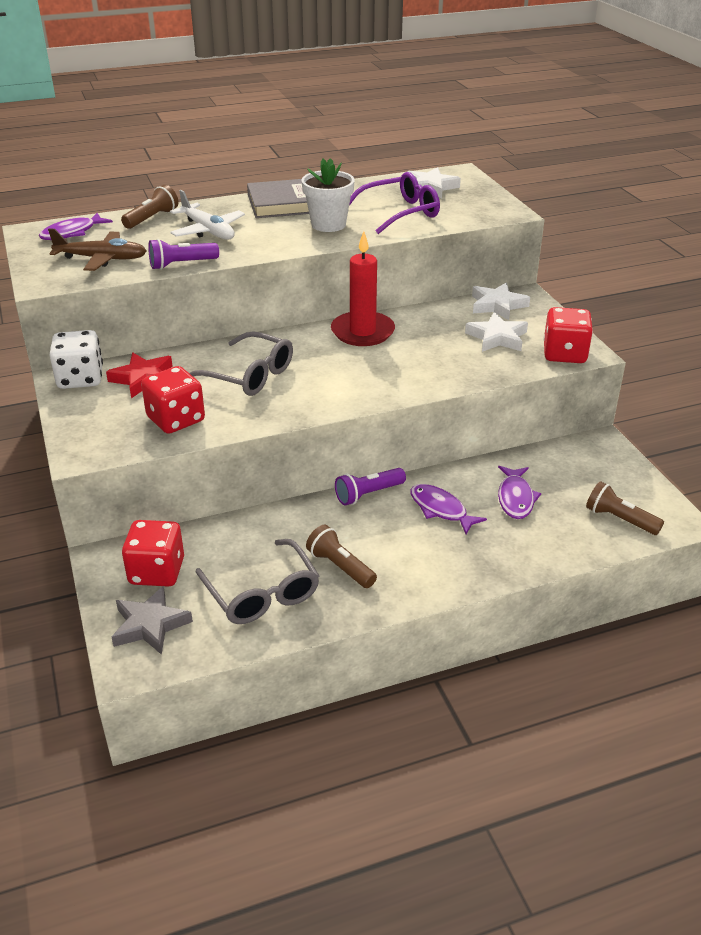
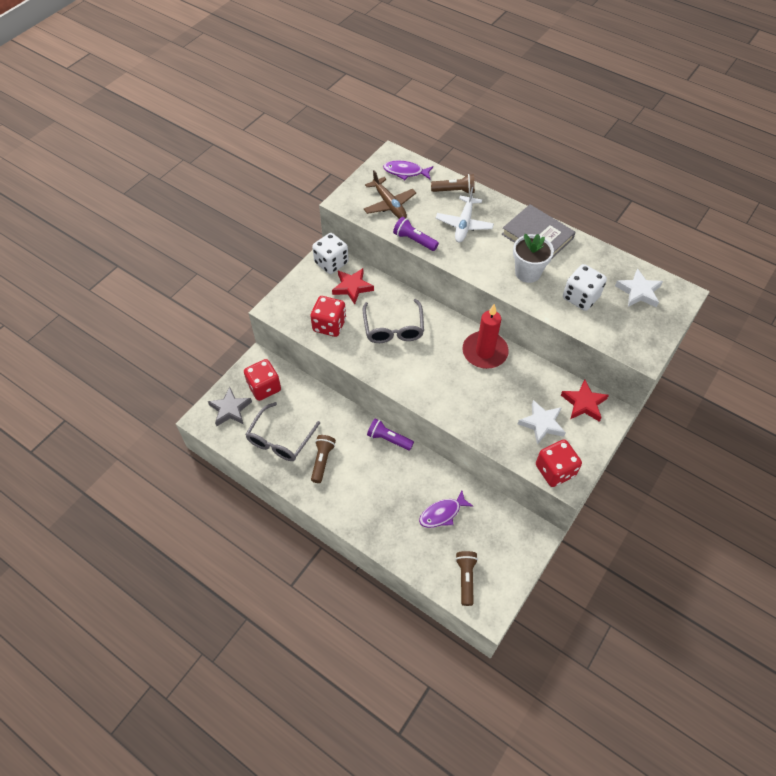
camera: 55 degrees right, 20 degrees up
purple glasses [349,172,440,234] -> white dice [563,264,607,311]
purple fish [410,484,487,534] -> none
white star [472,282,530,320] -> red star [561,379,609,422]

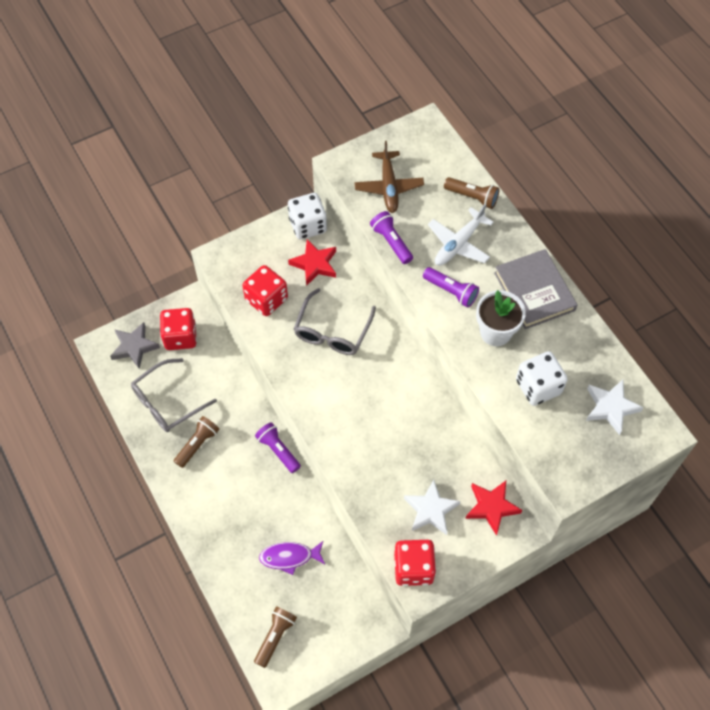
camera: 25 degrees right, 5 degrees up
purple fish [383,161,433,180] -> none
red candle [462,304,509,369] -> none
none -> purple flashlight [423,267,479,307]

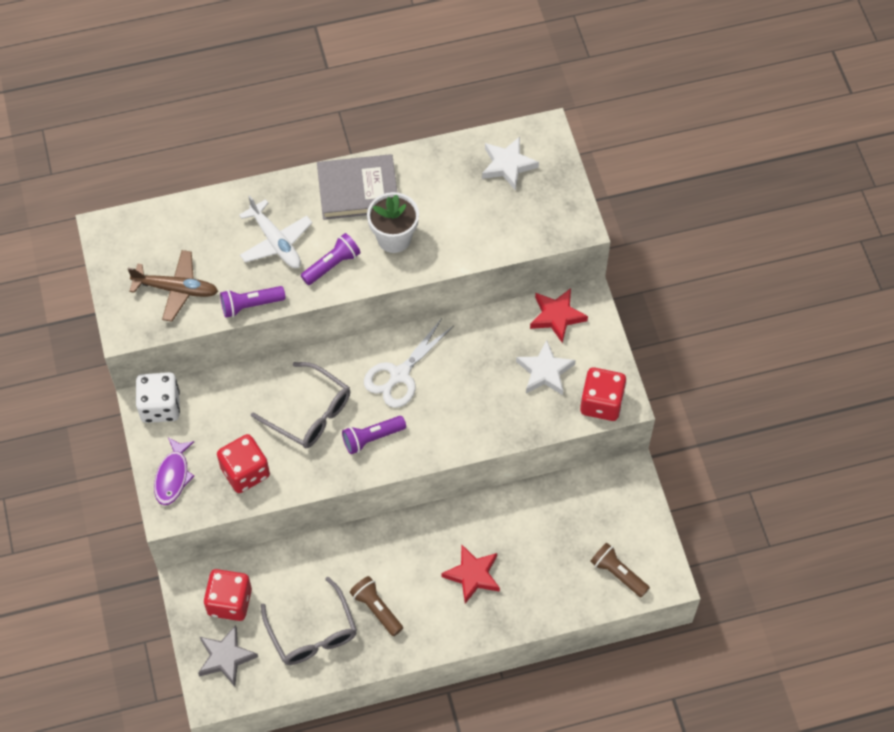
camera: 75 degrees left, 0 degrees up
purple flashlight [255,422,301,473] -> purple flashlight moved to [342,416,406,454]
purple fish [259,541,325,575] -> purple fish moved to [154,437,195,505]
red star [288,239,336,286] -> red star moved to [441,545,500,604]
brown flashlight [444,177,499,209] -> none
white dice [516,351,568,406] -> none
none -> white scissors [364,318,453,408]

